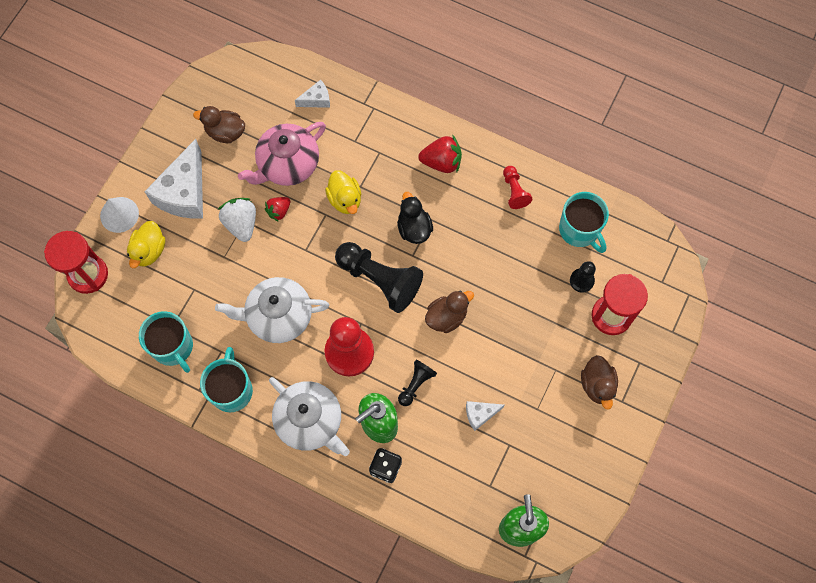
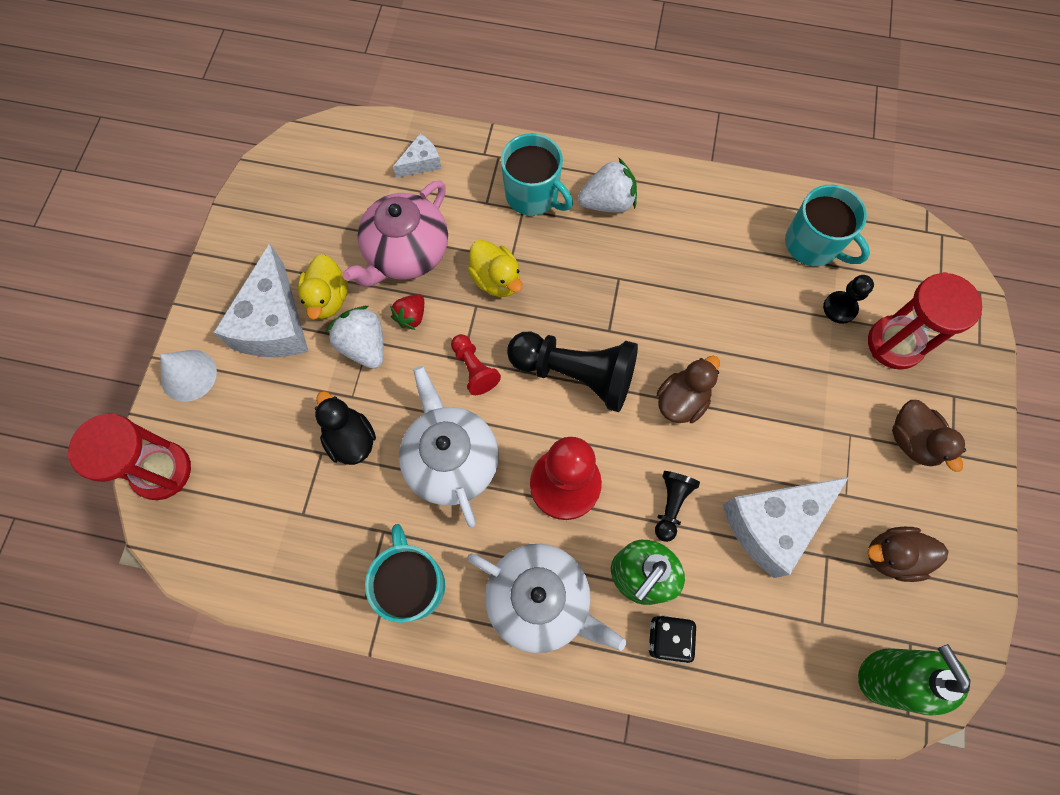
camera: 15 degrees left, 0 degrees up
yellow duck [127,221,165,268] -> yellow duck moved to [298,254,348,320]
turquoise mug [139,311,193,373] -> turquoise mug moved to [501,133,573,216]
brown duck [193,106,245,143] -> brown duck moved to [867,527,949,582]
white teapot [215,277,329,343] -> white teapot turned 90 degrees clockwise [399,366,498,528]
black duck [397,192,433,244] -> black duck moved to [315,391,376,465]
red strawberry [418,134,462,173] -> white strawberry [578,157,637,213]
white cheese [466,401,505,431] -> white cheese [723,477,849,578], size x2.08
red pawn [503,166,532,209] -> red pawn moved to [451,334,501,395]

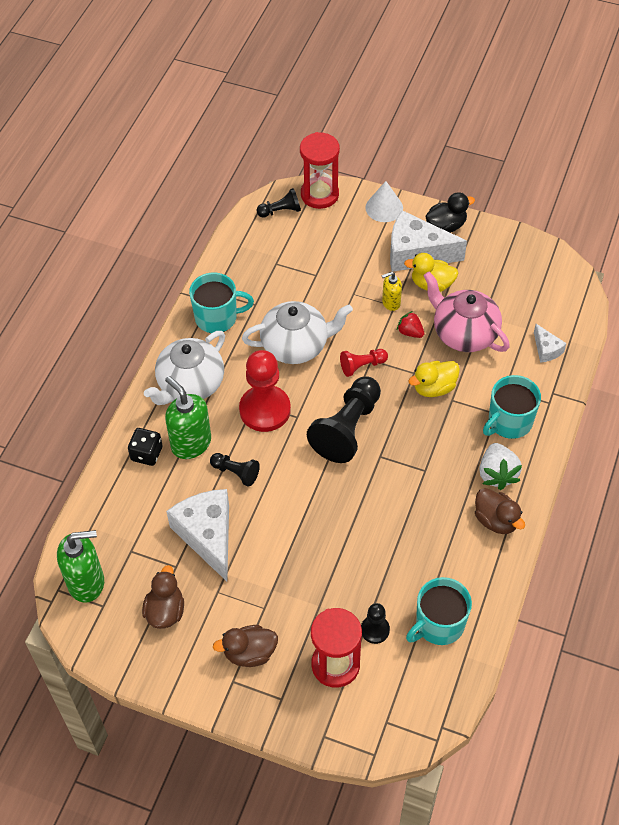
camera: 100 degrees right, 15 degrees down
black duck [315,391,376,465] -> black duck moved to [425,192,475,233]
white strawberry [326,306,384,369] -> yellow soap dispenser [382,272,402,311]
brown duck [656,356,720,423] -> brown duck moved to [475,488,525,534]
none -> black pawn [256,188,301,218]

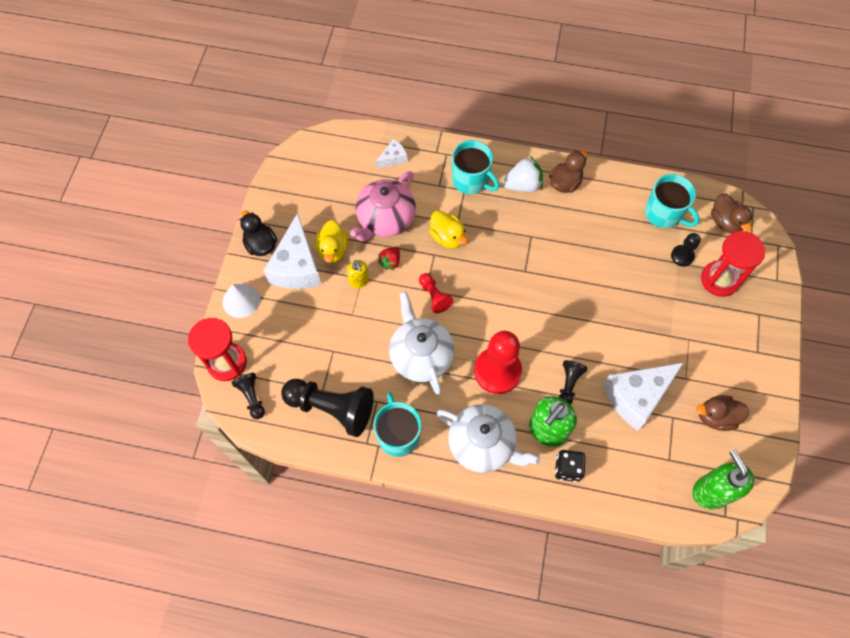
camera: 100 degrees left, 10 degrees up
brown duck [213,625,278,667] -> brown duck moved to [711,193,753,233]
black pawn [307,376,381,463] -> black pawn moved to [281,379,374,437]

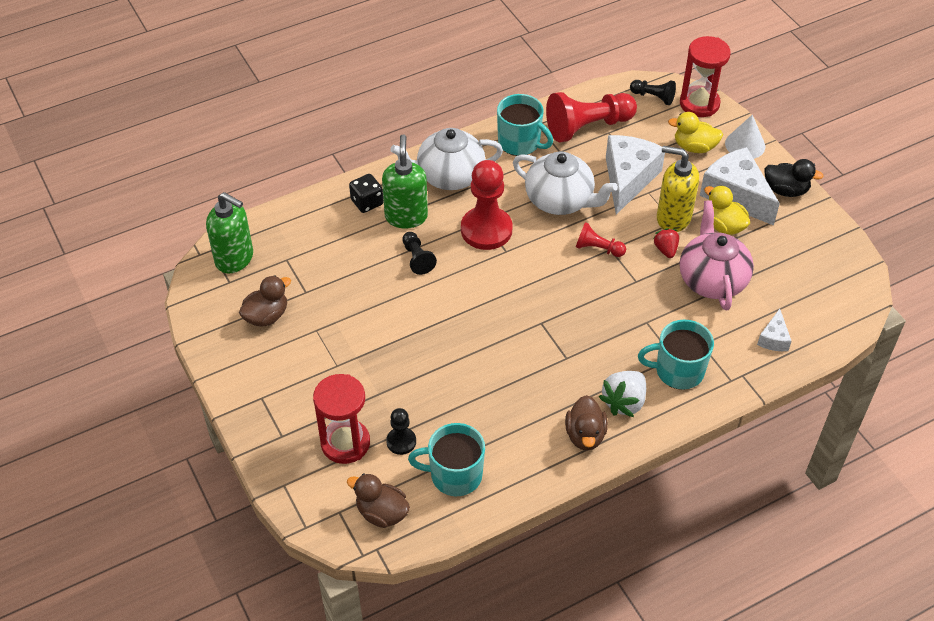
camera: 140 degrees right, 15 degrees down
black pawn [281,379,374,437] -> red pawn [546,92,637,142]
yellow soap dispenser [347,260,369,288] -> yellow soap dispenser [657,146,699,232], size x1.83
yellow duck [429,210,467,249] -> yellow duck moved to [668,112,723,153]
white cheese [603,362,684,431] -> white cheese moved to [606,135,665,215]

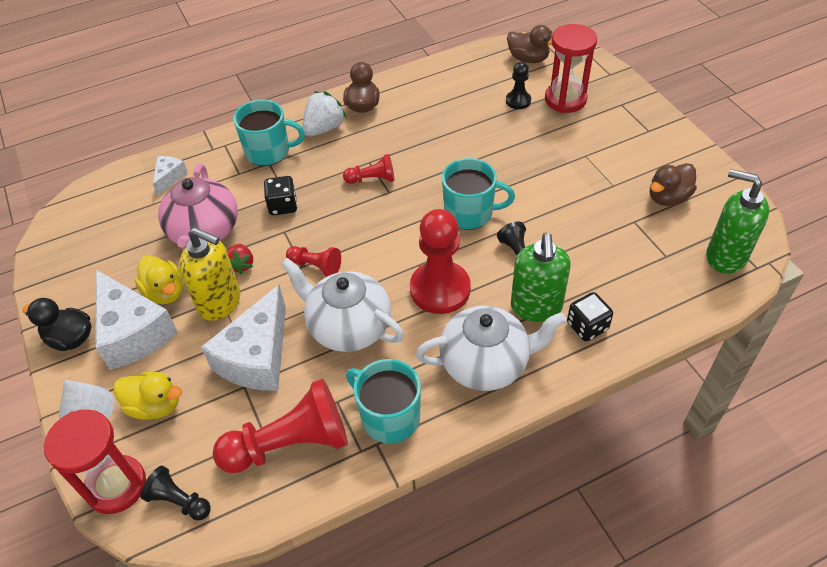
camera: 175 degrees left, 0 degrees up
turquoise mug [408,423,485,496] -> turquoise mug moved to [442,158,515,230]
none -> black dice [264,176,297,215]
none -> red pawn [343,154,394,184]

